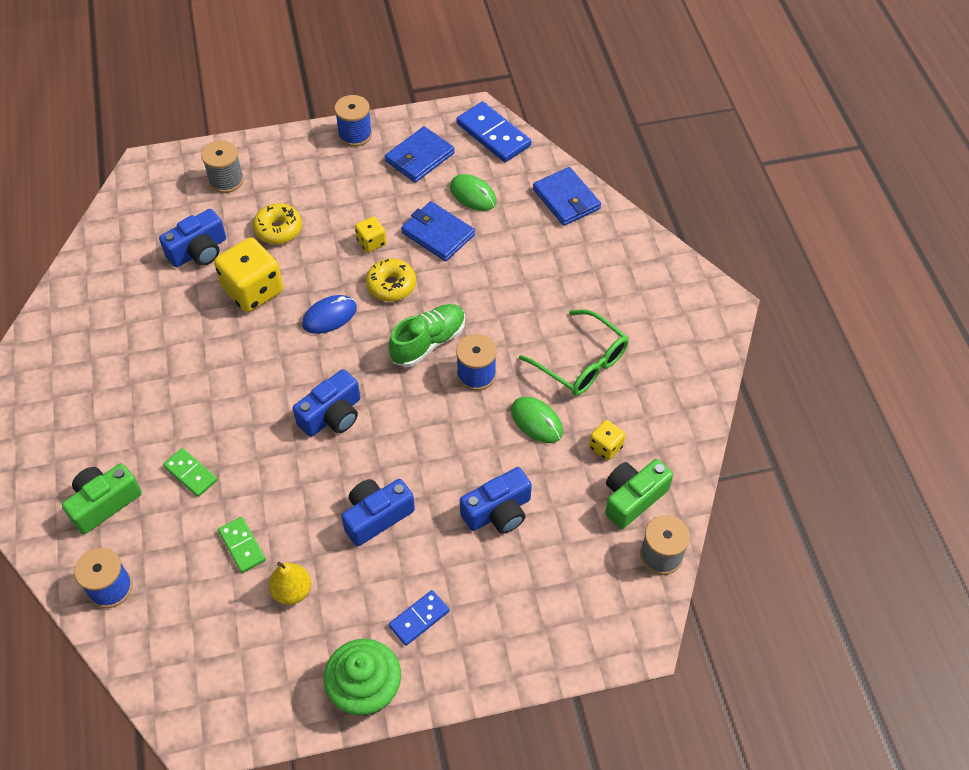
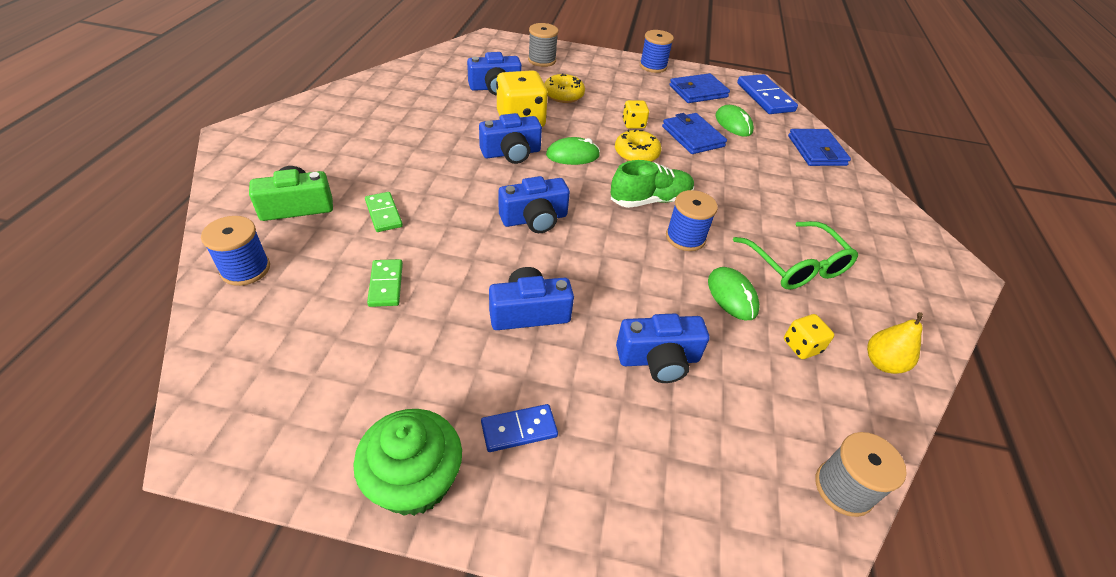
camera: 20 degrees right, 10 degrees down
yellow pear [269,562,311,605] -> yellow pear moved to [867,312,923,374]
blue mouse [302,295,357,334] -> green mouse [546,137,600,165]
green camera [605,459,673,529] -> none
none -> blue camera [479,113,542,164]

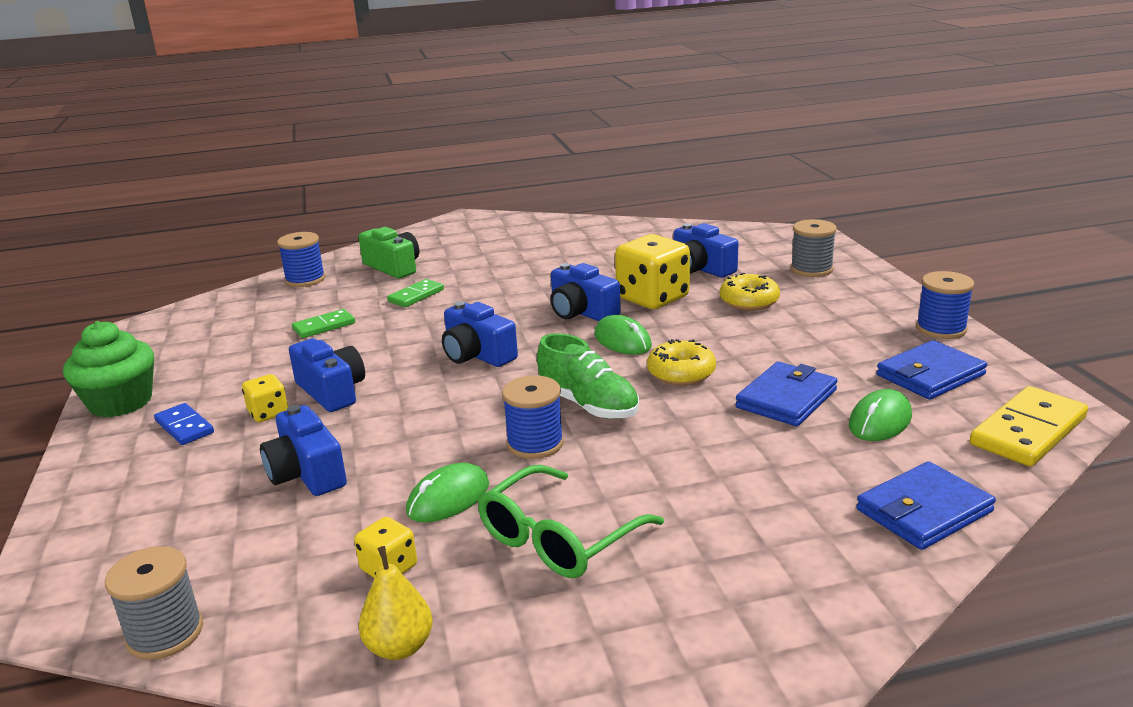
camera: 70 degrees right, 20 degrees down
yellow dice [623,100,649,129] -> yellow dice moved to [242,374,288,422]
blue wallet [669,73,730,103] -> blue wallet turned 75 degrees counterclockwise [876,340,987,400]
blue domino [737,74,798,114] -> yellow domino [970,386,1088,467]

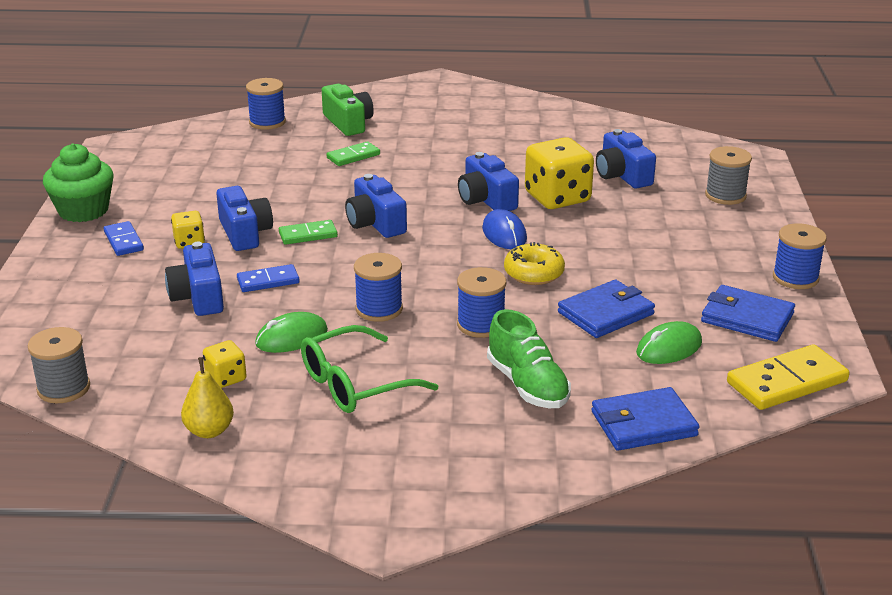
camera: 15 degrees right, 5 degrees up
green domino [292,309,355,338] -> green domino moved to [279,220,338,245]
green shoe [537,333,639,419] -> green shoe moved to [487,309,571,408]
green mouse [595,315,652,355] -> blue mouse [482,209,527,249]
yellow donut [720,273,780,310] -> none
blue wallet [876,340,987,400] -> blue wallet turned 45 degrees clockwise [701,285,795,342]
none -> blue domino [237,264,300,292]
none -> blue spool [457,267,506,338]

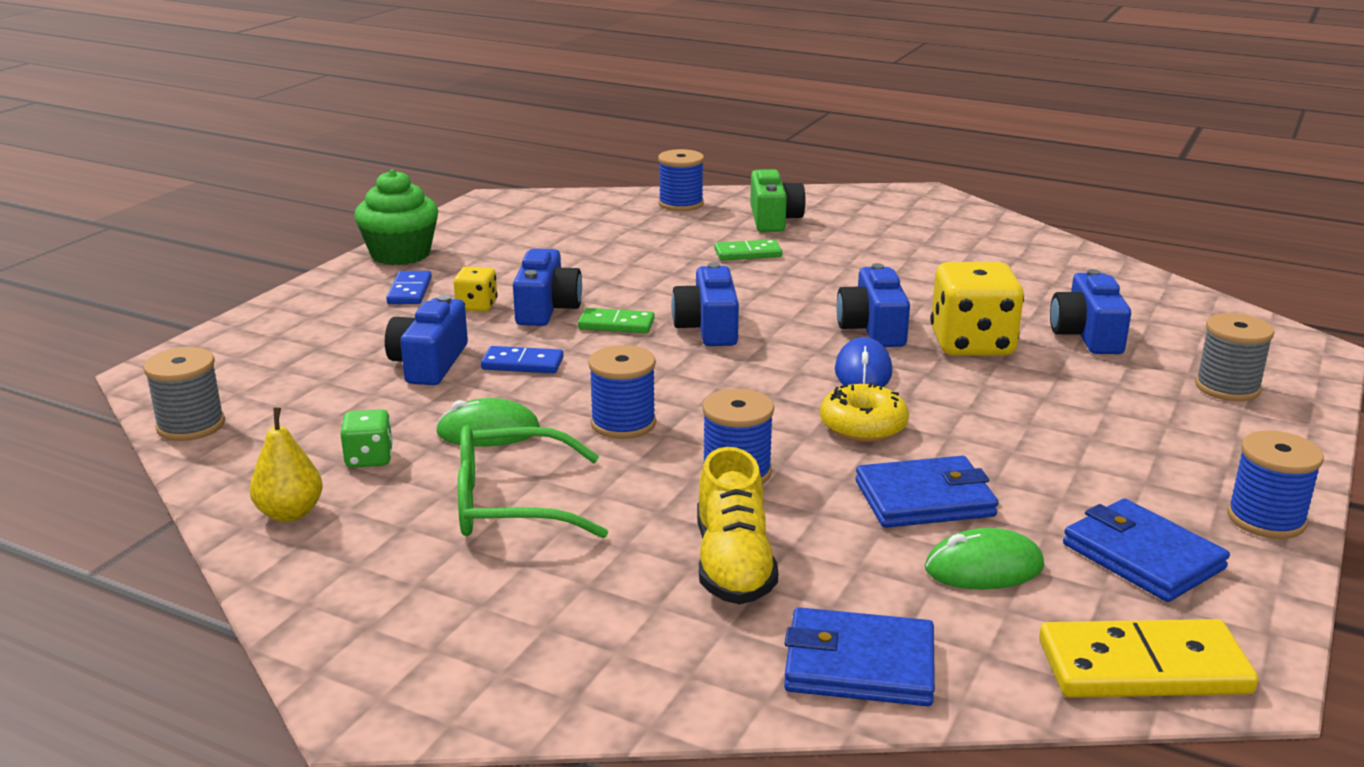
camera: 25 degrees right, 5 degrees down
yellow dice [203,340,247,388] -> green dice [340,409,393,468]
green shoe [487,309,571,408] -> yellow shoe [697,447,778,605]

